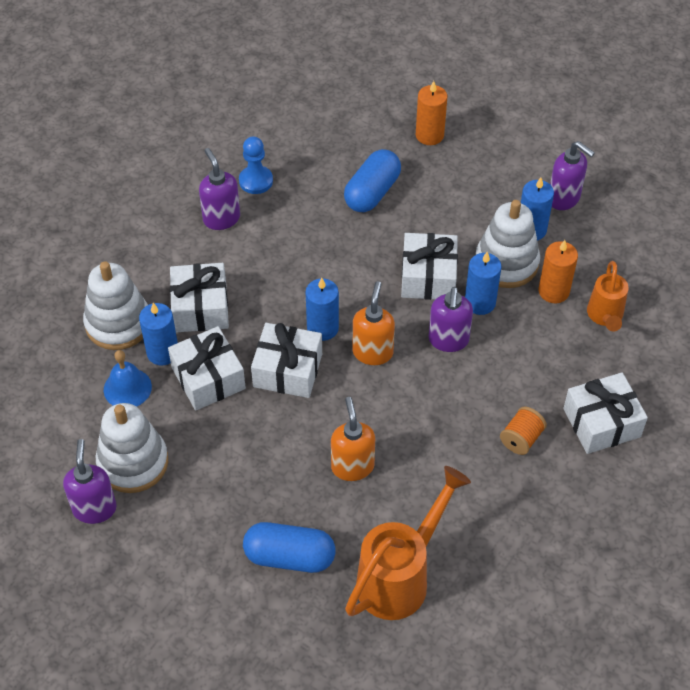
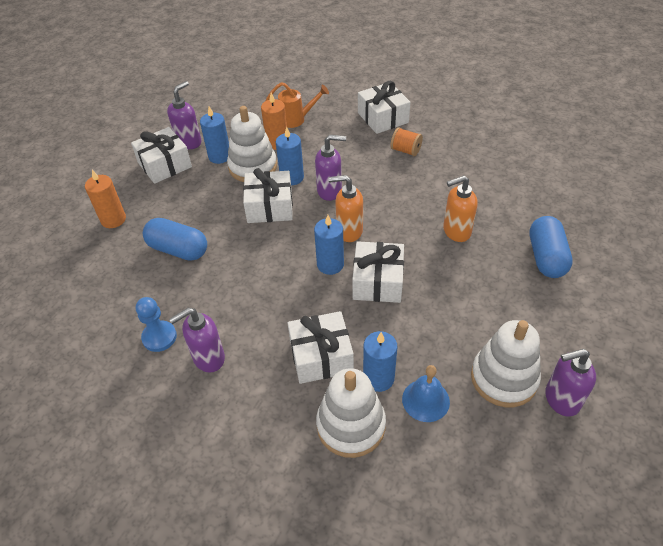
camera: 95 degrees left, 5 degrees down
white gift [168,326,246,410] -> white gift moved to [131,127,192,184]
orange watering can [345,466,471,620] -> none

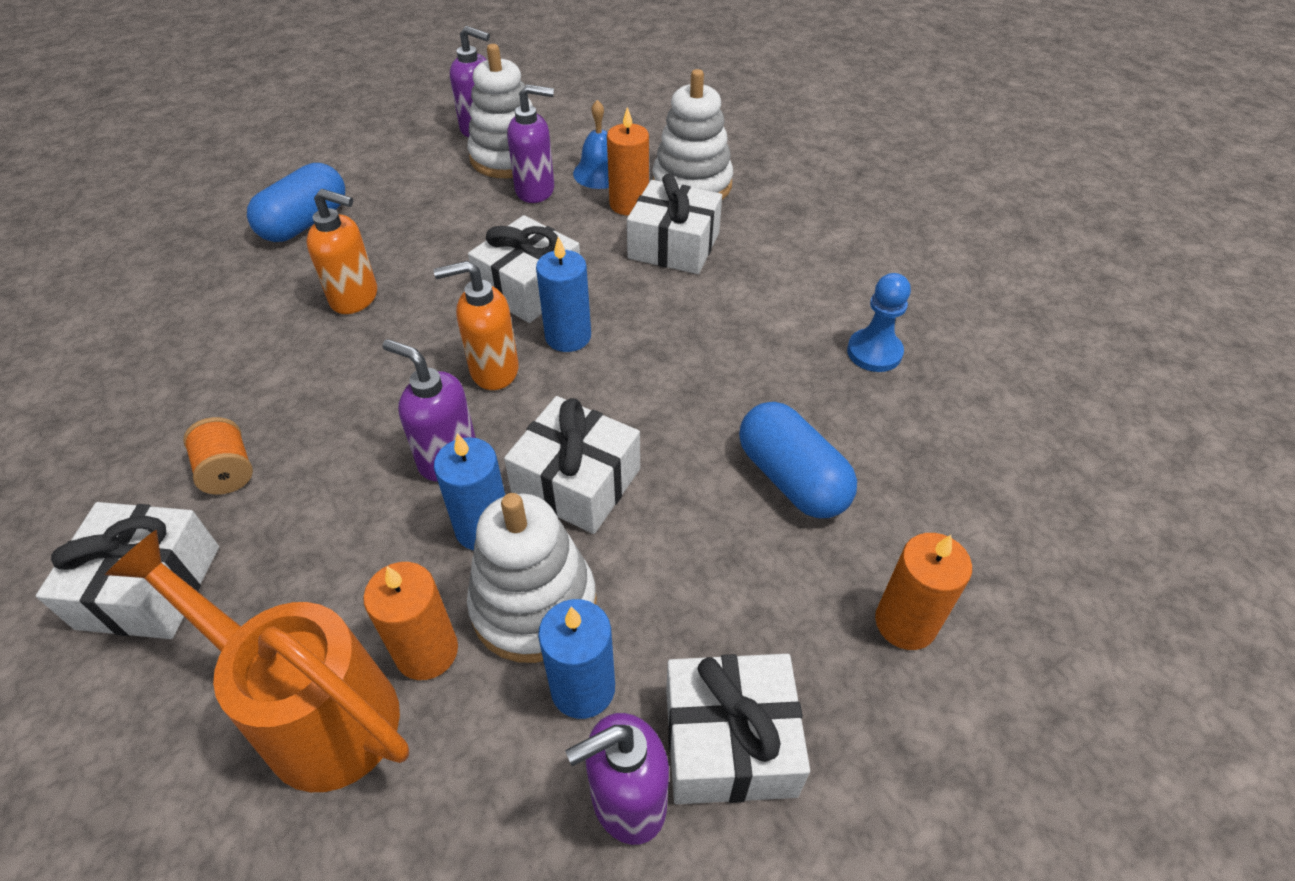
camera: 150 degrees left, 0 degrees up
purple soap dispenser [169,308,225,373] -> purple soap dispenser moved to [507,84,554,203]
orange watering can [266,82,329,128] -> orange watering can [105,530,409,792], size x1.70
orange soap dispenser [328,175,363,242] -> orange soap dispenser turned 135 degrees clockwise [433,261,519,390]
blue candle [363,331,397,392] -> orange candle [607,107,649,216]

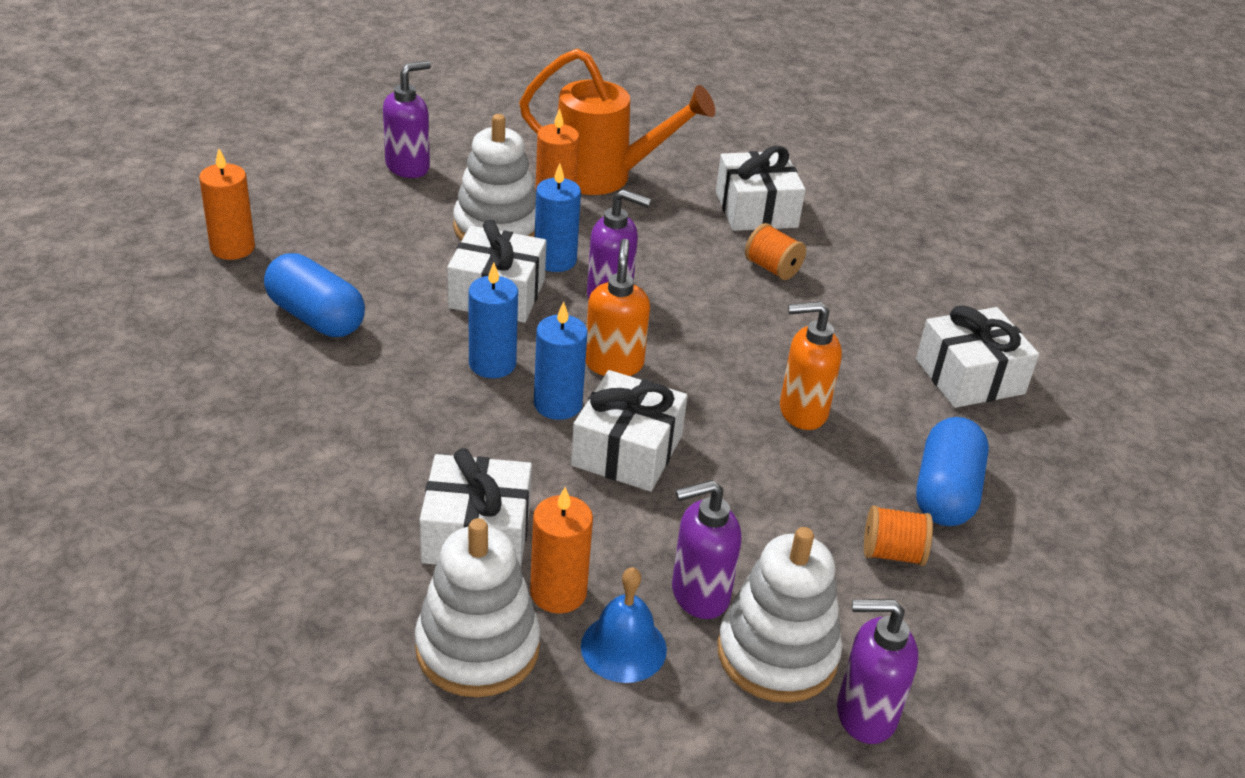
camera: 160 degrees right, 10 degrees down
orange soap dispenser [433,261,519,390] -> orange soap dispenser turned 60 degrees counterclockwise [585,239,650,376]
blue candle [538,599,615,719] -> blue candle moved to [469,262,518,378]
white gift [666,654,810,804] -> white gift moved to [916,305,1039,408]
blue pawn [847,273,911,372] -> none
none -> orange spool [864,505,933,566]

